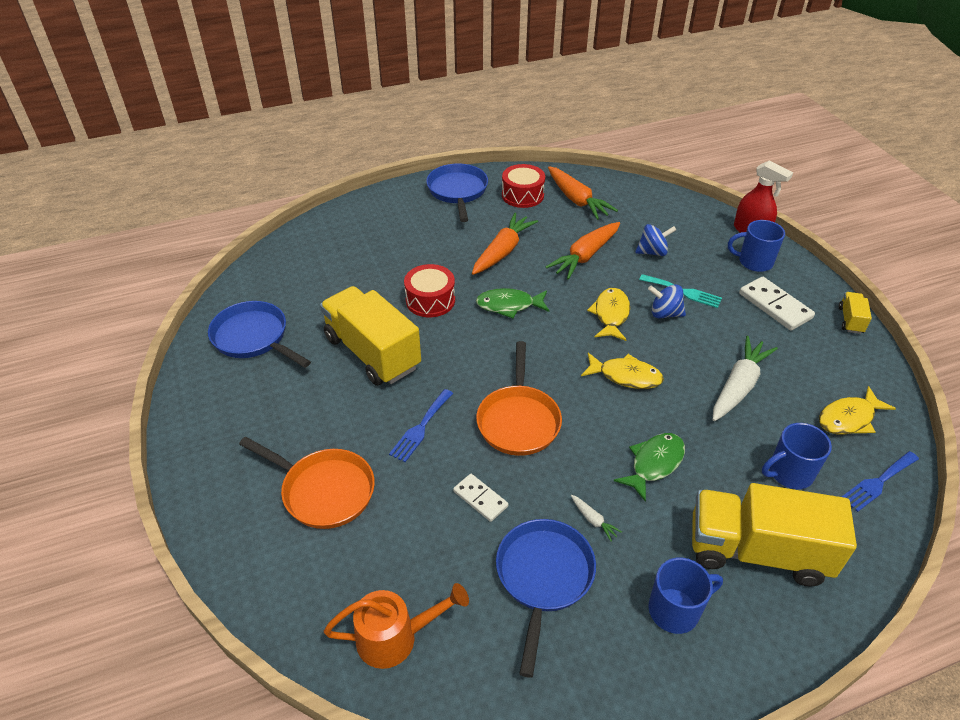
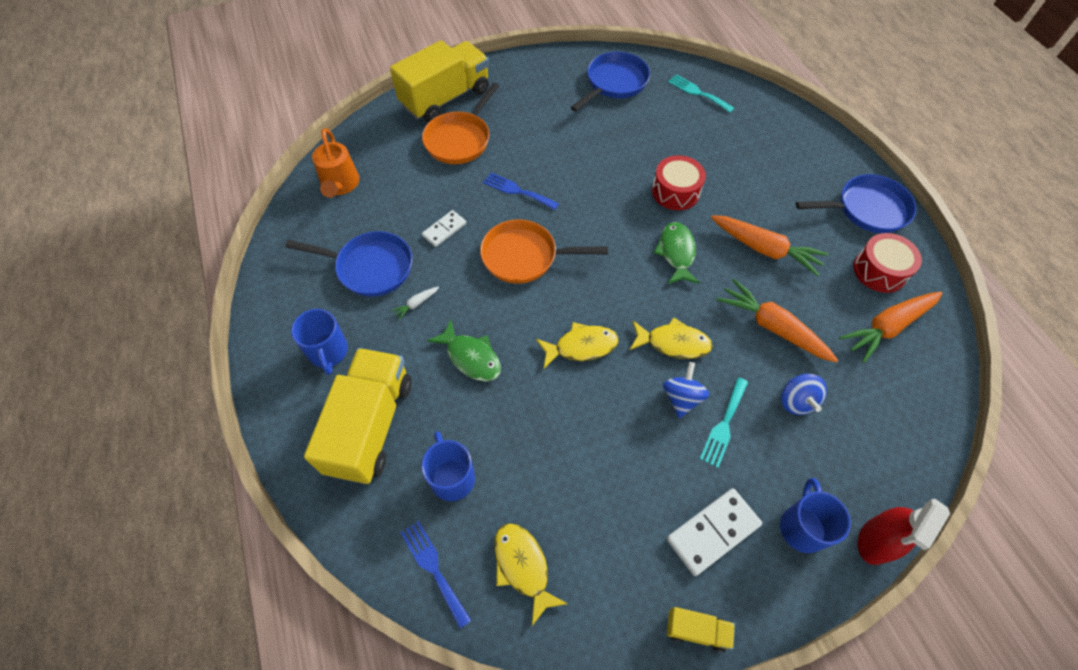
camera: 90 degrees right, 15 degrees up
yellow truck [320,286,421,386] -> yellow truck moved to [390,40,489,122]
yellow fish [581,353,664,389] -> yellow fish turned 120 degrees counterclockwise [536,322,619,368]
white carrot [713,336,778,421] -> none
none -> turquoise fork [668,74,735,113]

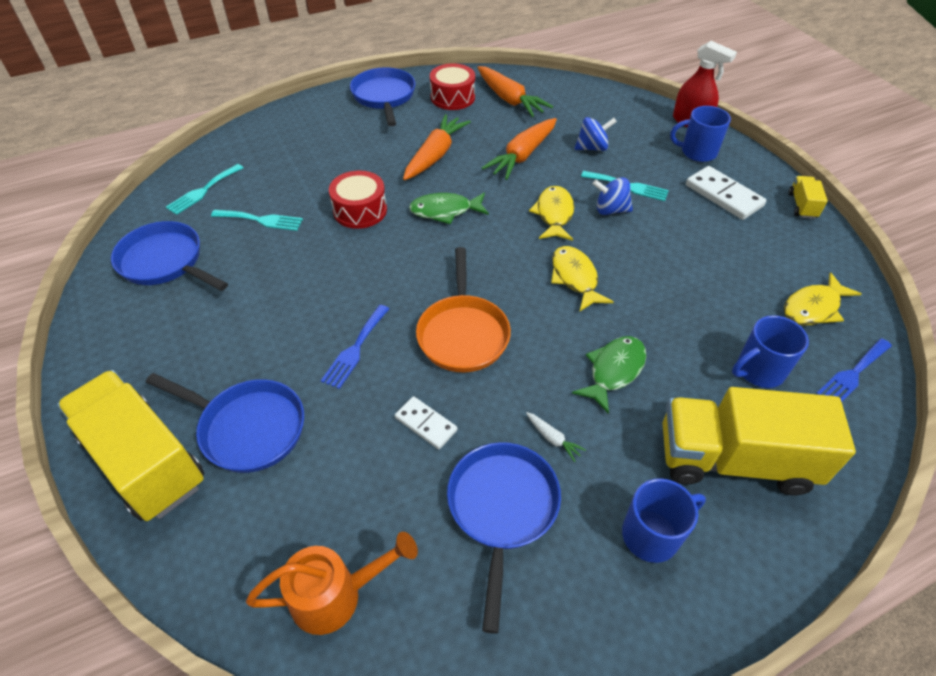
camera: 95 degrees left, 10 degrees down
orange pan [422,83,499,164] -> blue pan [146,373,304,473]
none -> turquoise fork [211,210,303,231]

